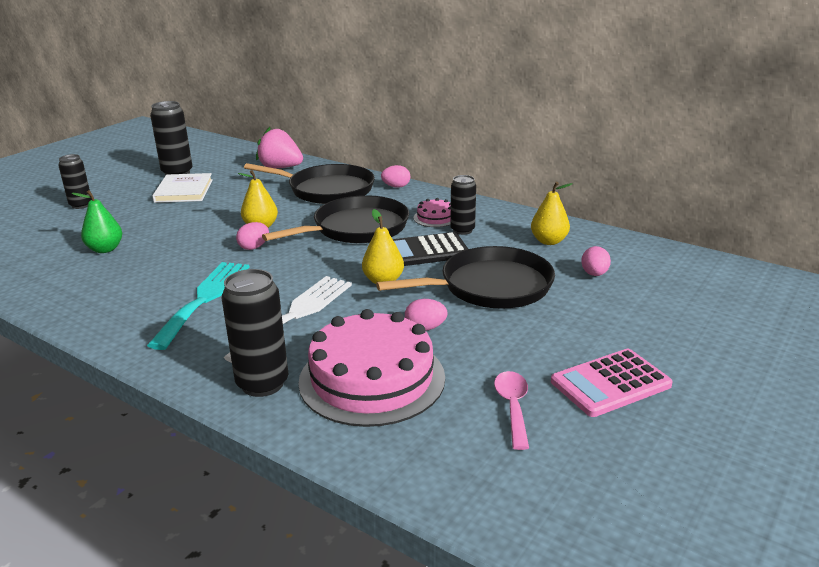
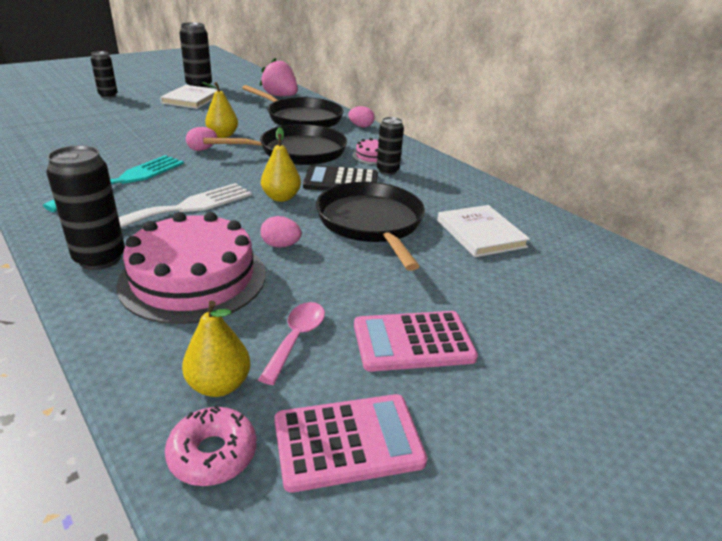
camera: 15 degrees right, 5 degrees up
green pear [71,190,122,253] -> none
black pan [376,246,555,309] -> black pan turned 105 degrees counterclockwise [316,182,425,271]
yellow pear [531,182,573,245] -> yellow pear moved to [182,301,251,397]
pink egg [581,246,611,276] -> white book [437,205,530,257]
none -> pink donut [165,405,256,486]
none -> pink calculator [275,394,427,493]

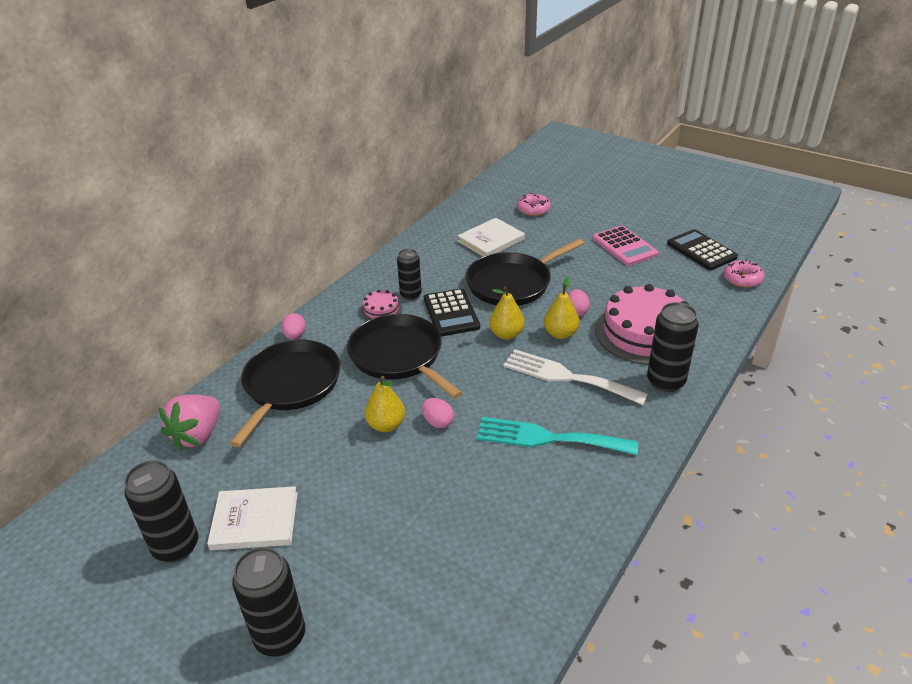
camera: 105 degrees left, 5 degrees up
black can [91,51,118,98] -> black can [232,547,305,656], size x1.52
yellow pear [182,301,251,397] -> yellow pear moved to [544,276,579,339]
pink spoon [258,302,325,385] -> none
pink calculator [275,394,427,493] -> black calculator [667,229,738,270]
none -> pink donut [517,193,551,216]

